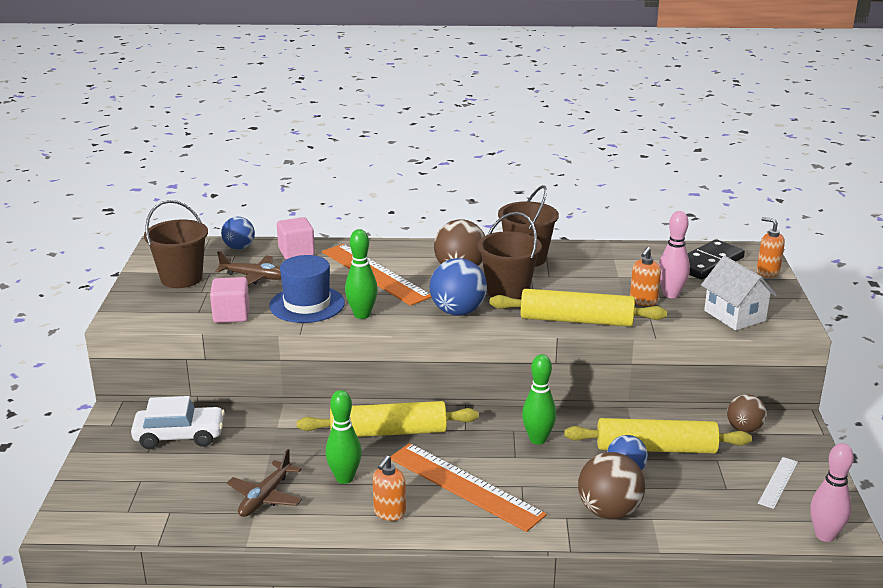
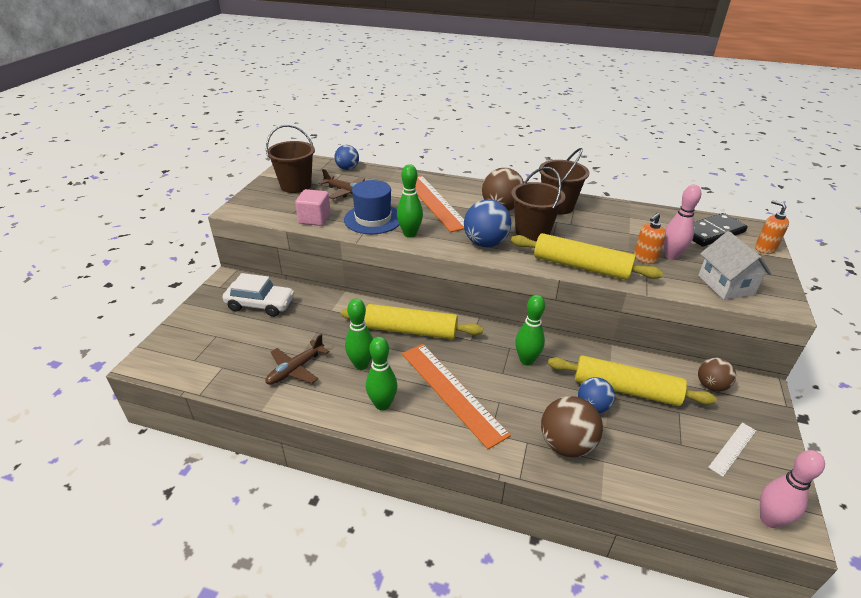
camera: 15 degrees right, 10 degrees up
pink cube [277,217,315,260] -> none
orange soap dispenser [373,455,406,521] -> green bowling pin [366,337,397,411]

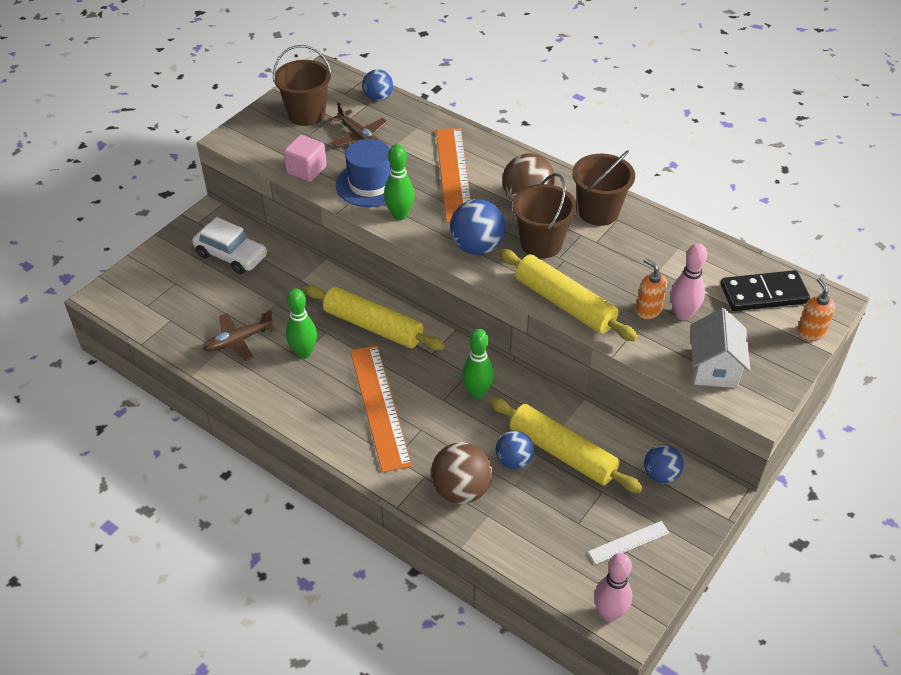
camera: 20 degrees right, 10 degrees up
green bowling pin [366,337,397,411] -> none
orange soap dispenser [634,213,666,264] -> orange soap dispenser turned 75 degrees clockwise [636,258,667,319]
brown ball [698,357,736,392] -> blue ball [644,444,684,484]

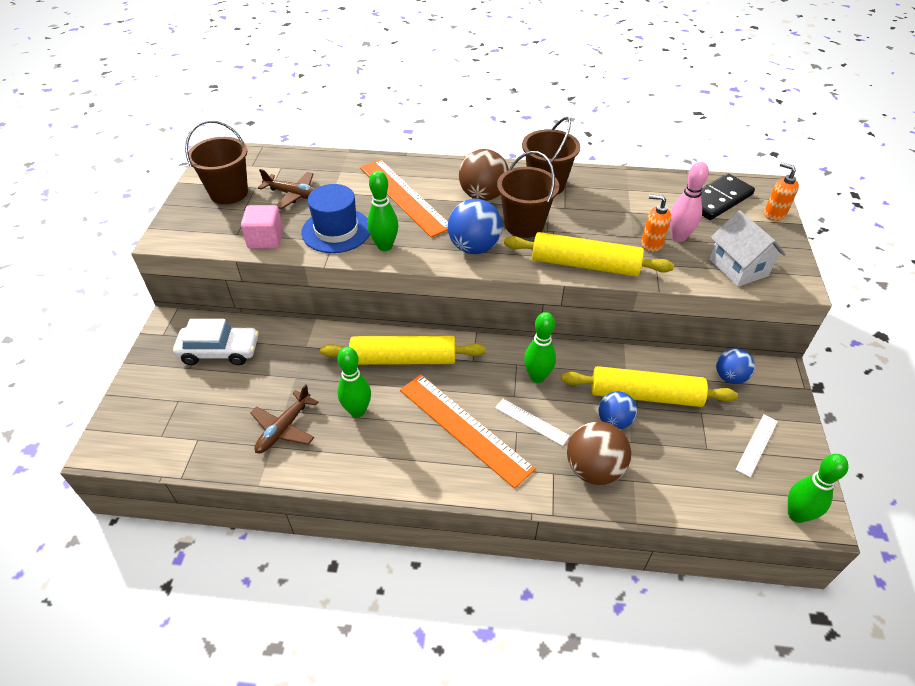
camera: 30 degrees left, 0 degrees up
blue ball [362,69,393,101] -> none
pink bowling pin [594,553,632,622] -> green bowling pin [788,454,849,523]
none -> white ruler [495,399,570,446]

